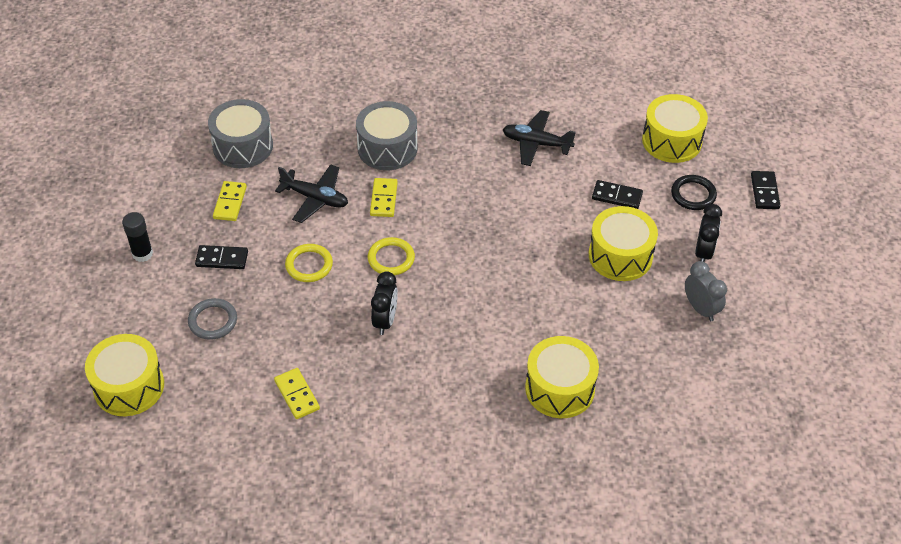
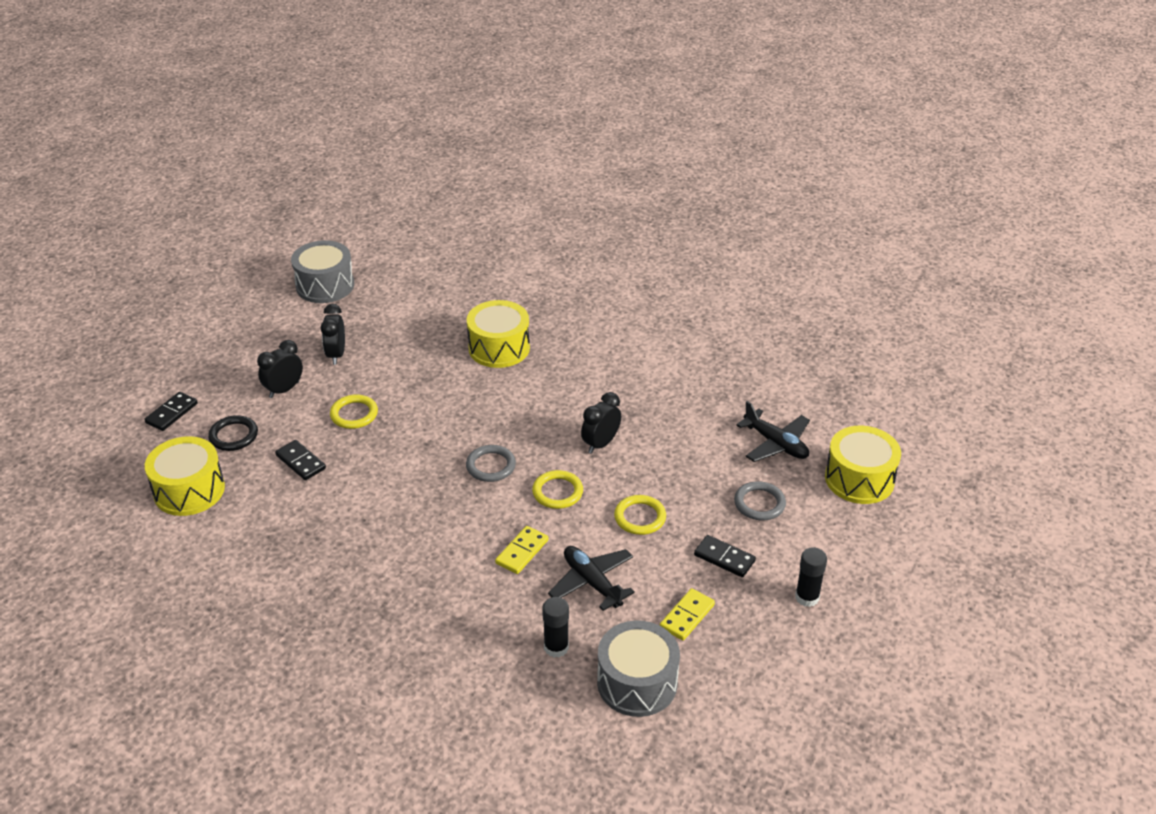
camera: 150 degrees left, 10 degrees down
yellow domino [274,368,320,419] -> none
grey drum [356,101,417,170] -> grey drum moved to [291,240,354,303]
black plane [502,110,576,166] -> black plane moved to [736,401,810,462]
yellow drum [589,206,658,281] -> yellow ring [330,394,378,429]
grey clock [685,261,727,321] -> black clock [321,304,345,365]
none -> grey ring [466,445,516,482]
none -> black glue stick [542,597,569,658]

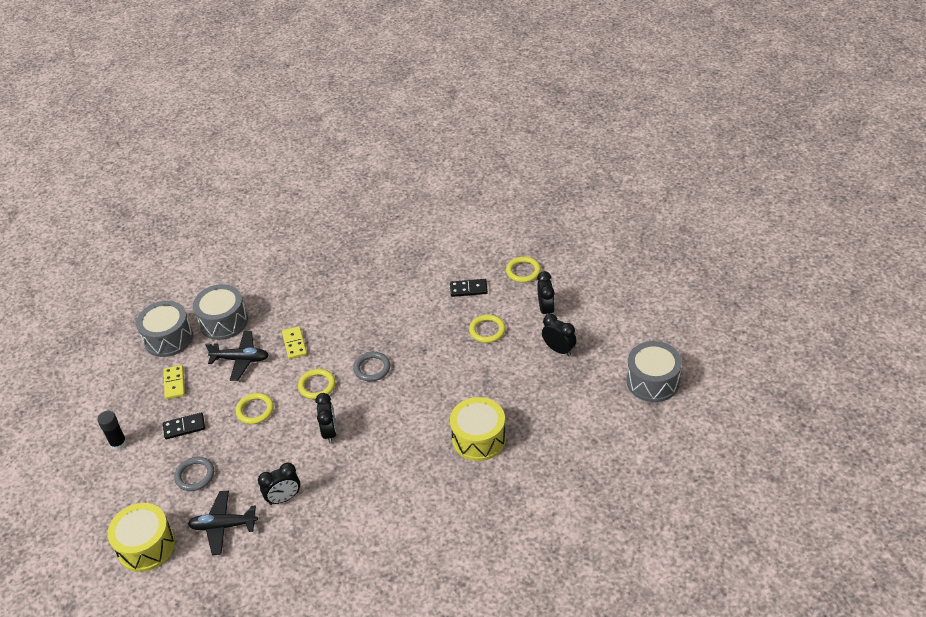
camera: 135 degrees right, 5 degrees up
black domino [144,392,198,431] -> none
yellow drum [145,436,225,516] -> none
black ring [208,415,258,451] -> yellow ring [506,257,541,283]
black glue stick [542,597,569,658] -> grey drum [193,284,248,340]
none -> black clock [258,463,300,505]

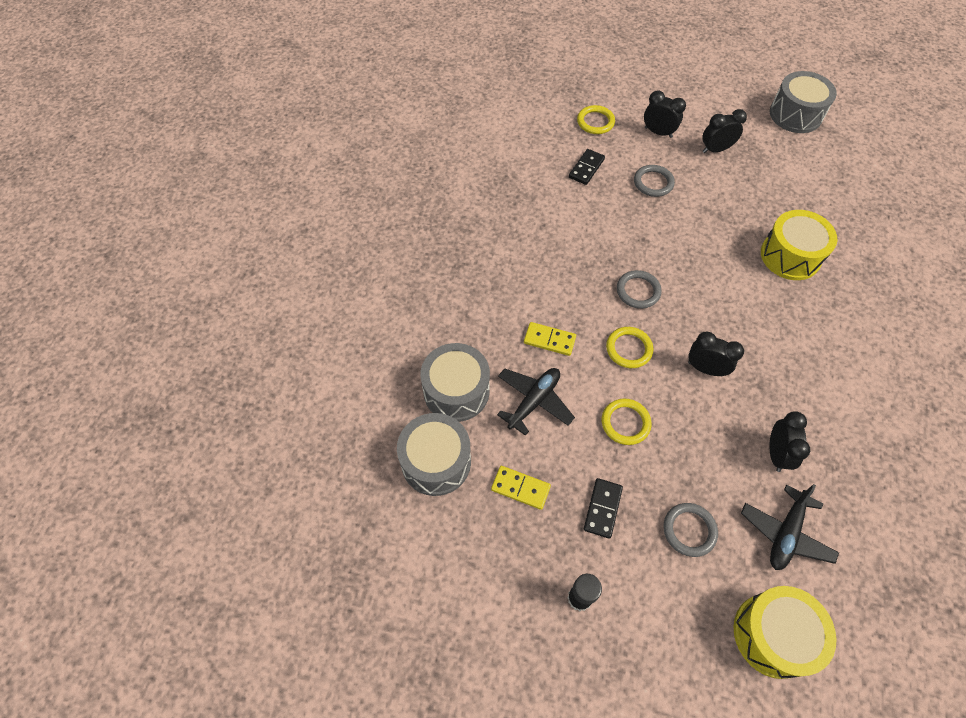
camera: 60 degrees left, 15 degrees up
yellow ring [469,314,505,343] -> grey ring [634,165,675,197]

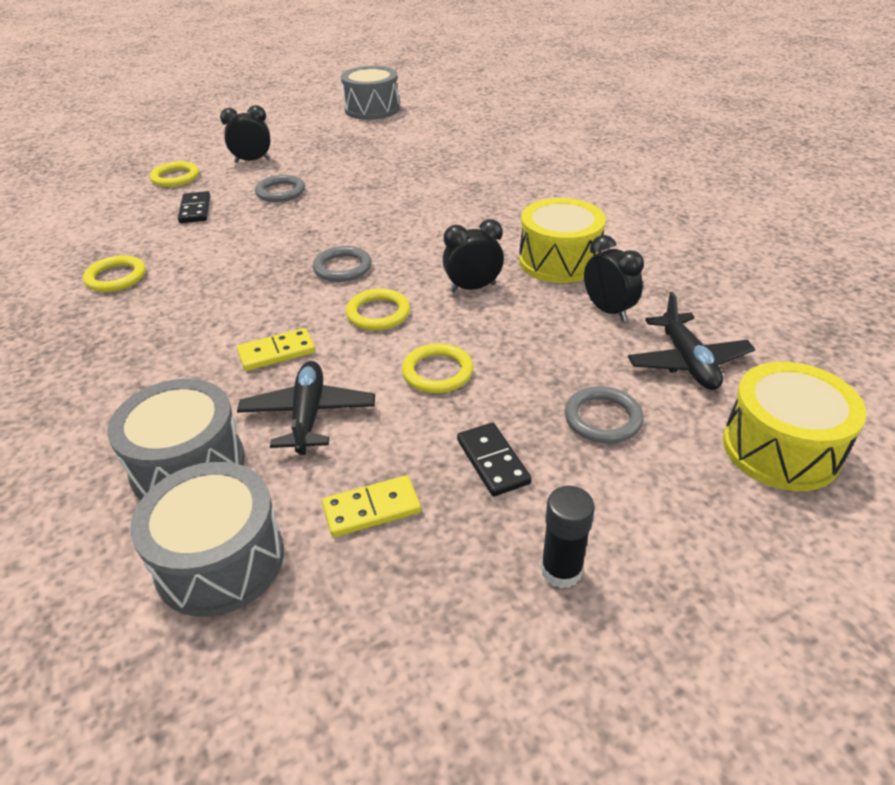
camera: 40 degrees left, 20 degrees down
black clock [702,109,747,153] -> none
yellow drum [761,210,837,280] -> yellow drum moved to [519,198,606,283]
none -> yellow ring [83,255,146,292]

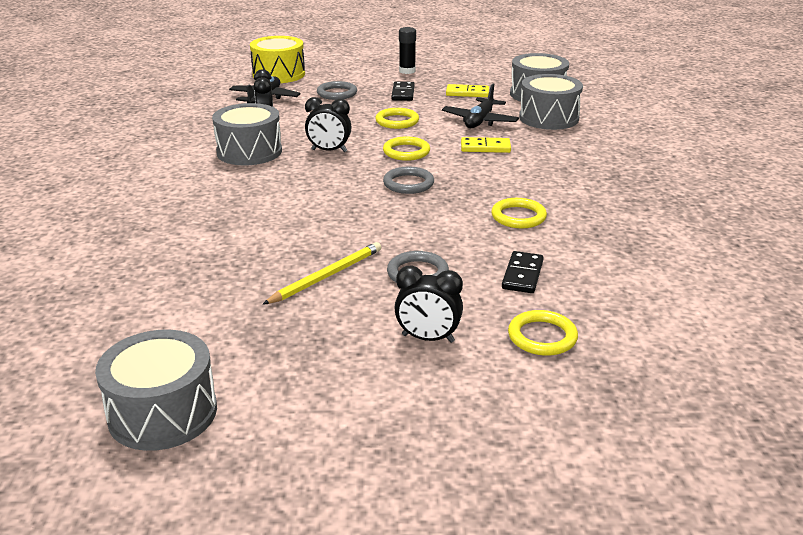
camera: 155 degrees left, 10 degrees down
yellow ring [83,255,146,292] -> yellow ring moved to [491,198,547,228]
yellow drum [519,198,606,283] -> grey drum [212,103,282,165]
none -> yellow pencil [262,242,381,305]

